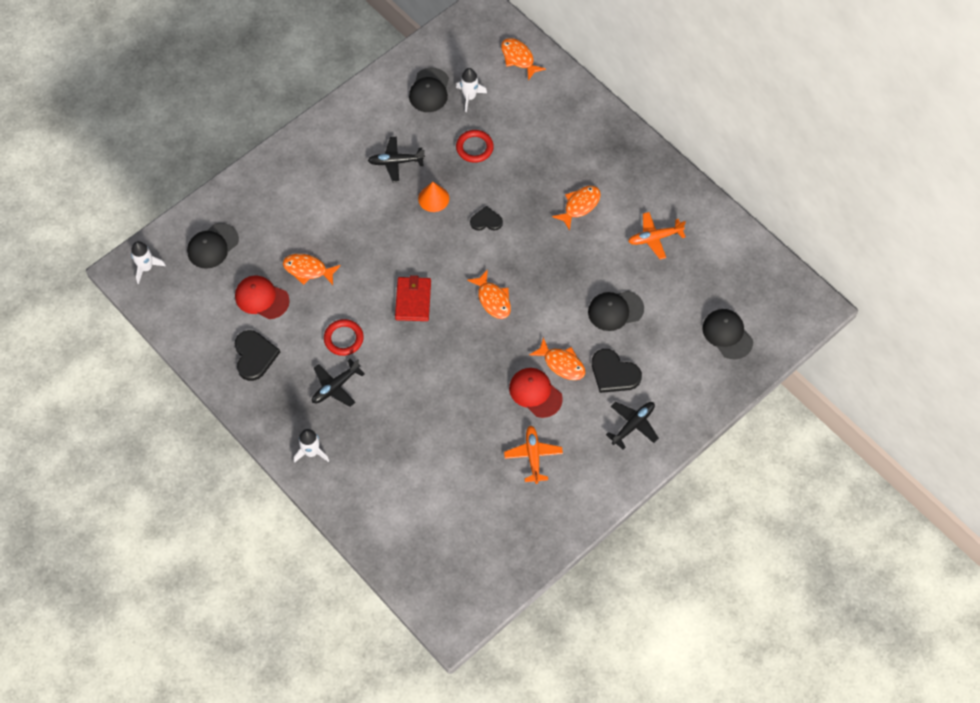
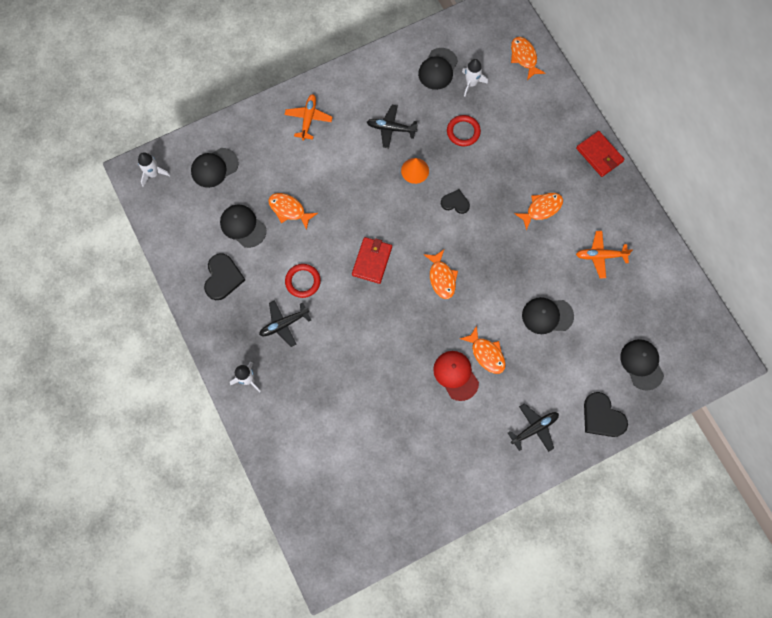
camera: 15 degrees right, 10 degrees up
red cap [235,275,290,319] -> black cap [220,205,266,248]
orange plane [504,425,563,484] -> orange plane moved to [285,94,333,140]
black heart [592,349,642,393] -> black heart moved to [584,392,628,437]
none -> red wallet [576,131,624,177]

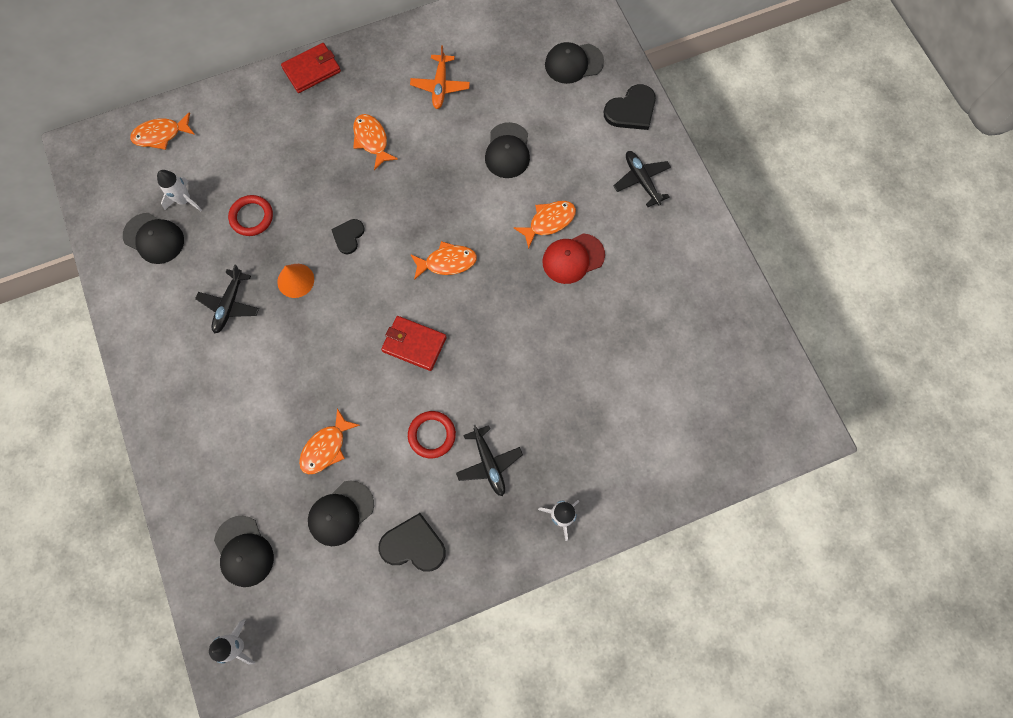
camera: 85 degrees left, 0 degrees up
orange plane [285,94,333,140] -> none

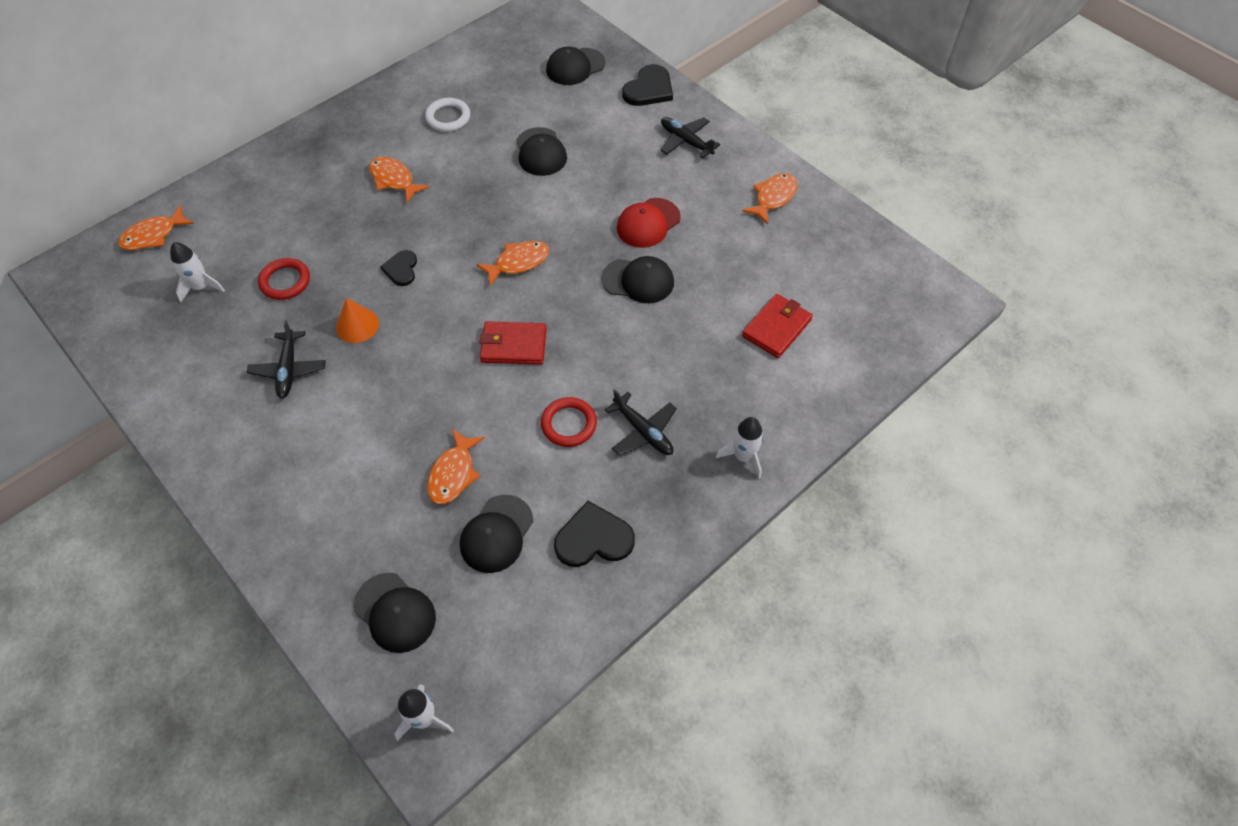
camera: 20 degrees left, 15 degrees down
black cap [123,213,184,264] -> black cap moved to [602,256,674,303]
red wallet [281,43,341,93] -> red wallet moved to [742,294,813,358]
orange plane [410,45,470,109] -> white ring [425,98,470,132]
orange fish [513,201,576,249] -> orange fish moved to [742,173,797,225]

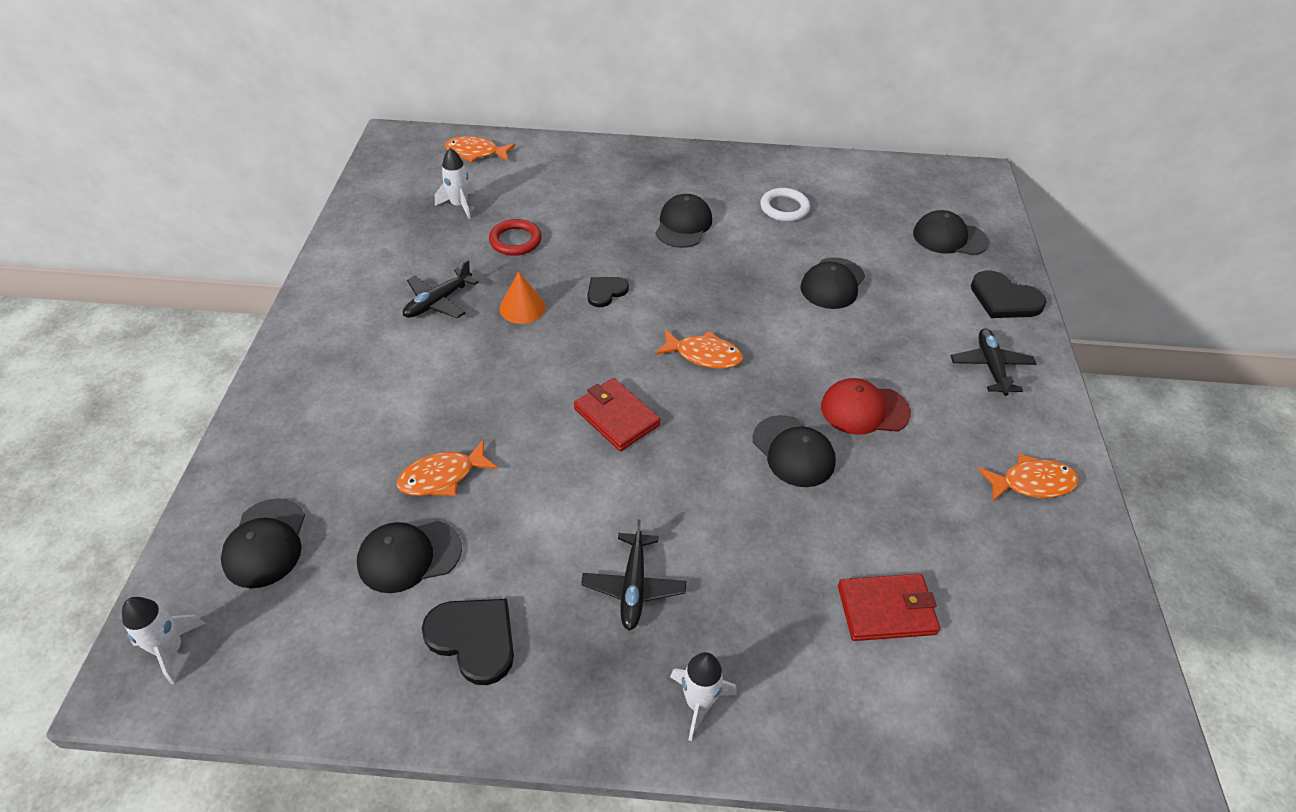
camera: 45 degrees right, 10 degrees down
orange fish [369,157,429,203] -> black cap [655,194,712,248]
red ring [541,397,597,447] -> none
black heart [622,64,673,106] -> black heart turned 45 degrees clockwise [971,270,1046,318]

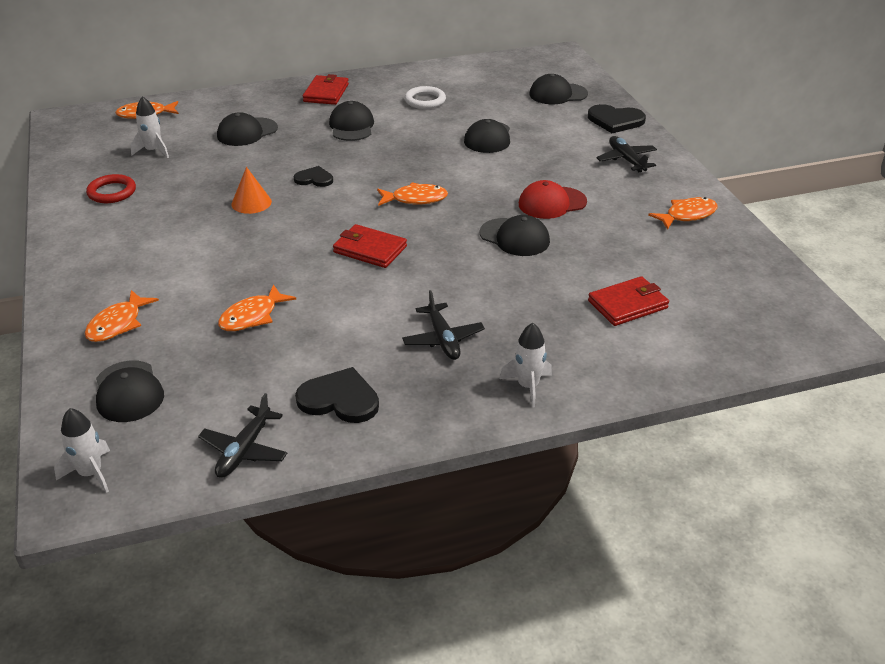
camera: 20 degrees left, 10 degrees down
black cap [357,521,462,593] -> black cap moved to [217,112,278,146]
black plane [403,260,479,318] -> black plane moved to [198,393,287,478]
red ring [489,219,542,256] -> red ring moved to [86,174,136,203]
black heart [587,277,629,307] -> black heart turned 75 degrees clockwise [294,166,333,187]
none -> orange fish [85,290,159,342]
none -> red wallet [303,74,349,105]

